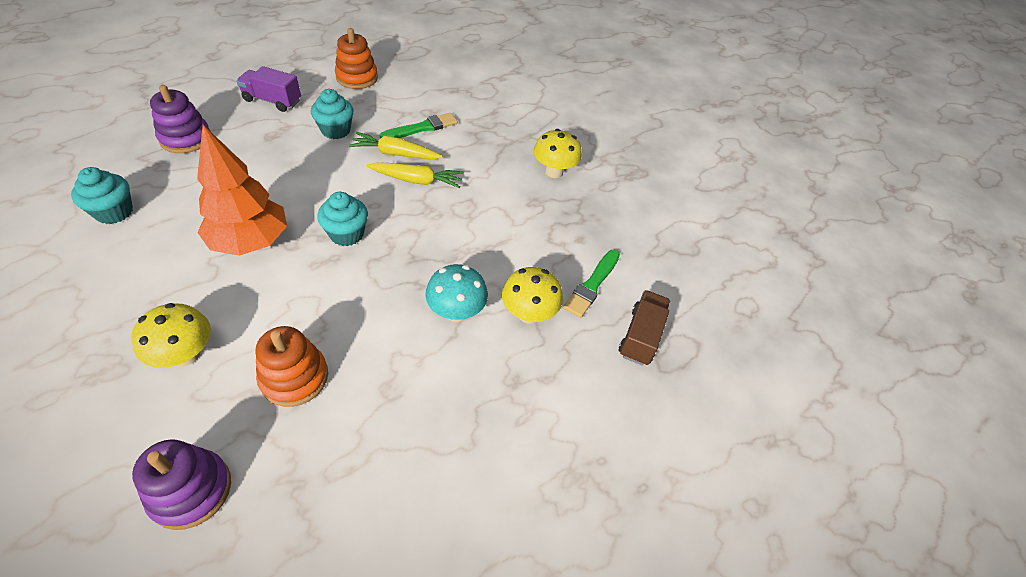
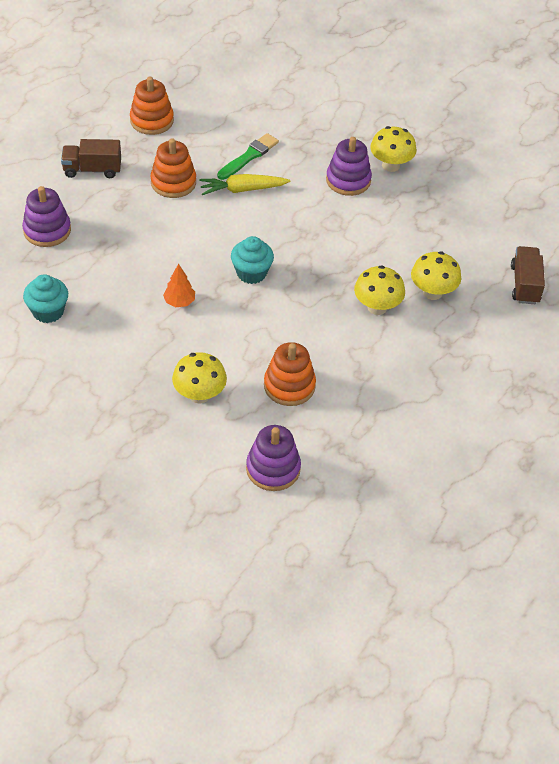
camera: 15 degrees left, 0 degrees up
orange tree [197,125,287,256] -> orange tree [163,264,195,307], size x0.45
purple truck [236,66,301,112] -> brown truck [61,139,121,178]
turquoise cupcake [311,89,354,139] -> orange stacking toy [150,138,196,198]
yellow carrot [366,162,464,188] -> none
turquoise mushroom [425,264,488,322] -> yellow mushroom [354,265,405,315]
green brush [563,250,620,318] -> none
none -> purple stacking toy [326,137,372,196]

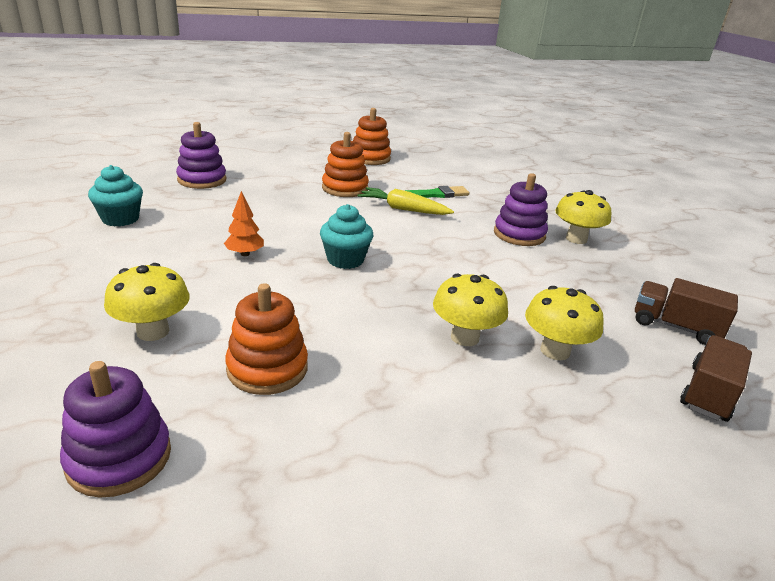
camera: 30 degrees right, 20 degrees down
brown truck [61,139,121,178] -> brown truck moved to [635,278,738,345]

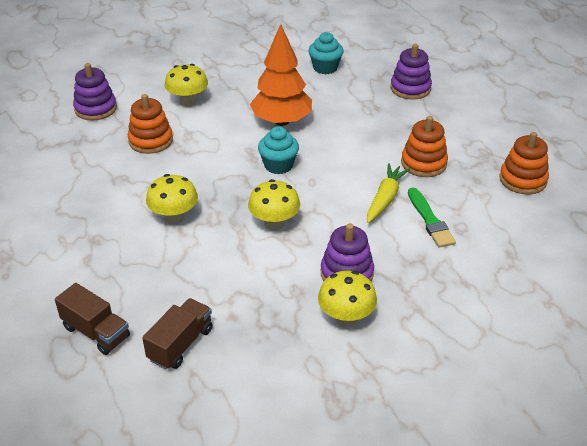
camera: 95 degrees right, 10 degrees up
orange tree [224,191,264,256] -> orange tree [250,24,312,126], size x2.22
yellow mushroom [525,286,604,360] -> yellow mushroom moved to [248,179,300,231]

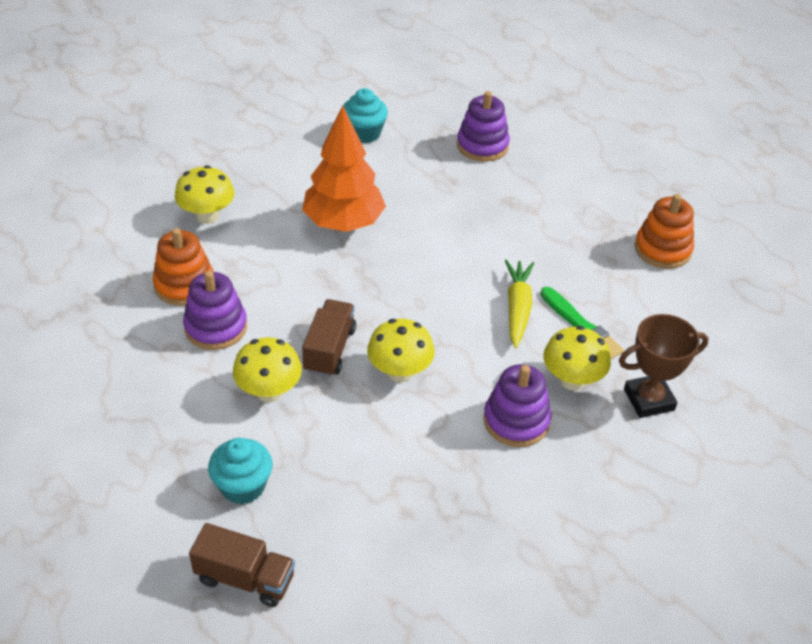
camera: 20 degrees left, 5 degrees up
purple stacking toy [73,63,117,121] -> purple stacking toy moved to [183,270,247,350]
brown truck [142,298,213,370] -> brown truck moved to [302,299,356,377]
turquoise cupcake [258,126,299,174] -> turquoise cupcake moved to [208,438,272,505]
yellow mushroom [318,271,377,327] -> yellow mushroom moved to [543,326,611,390]
orange stacking toy [401,116,448,177] -> none
none -> brown trophy [619,314,708,418]

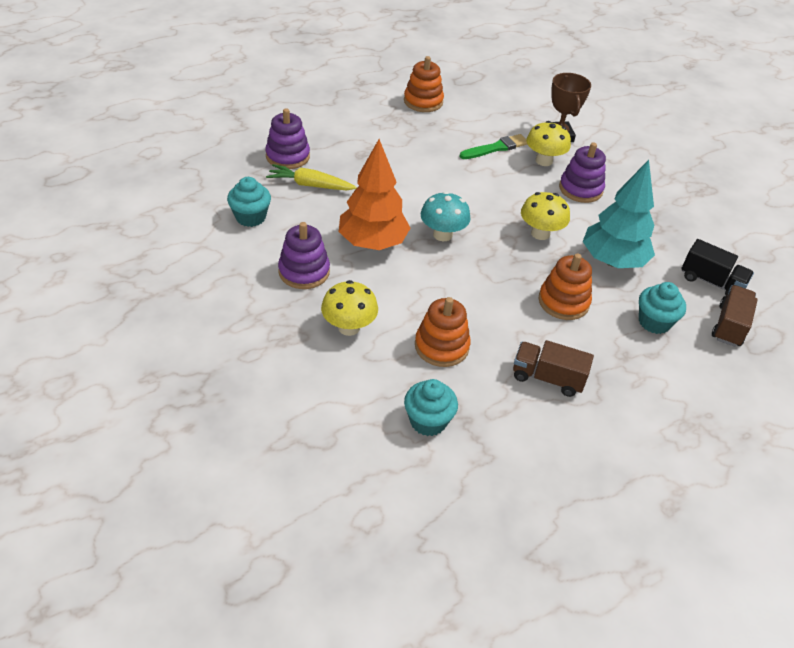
camera: 85 degrees left, 0 degrees up
purple stacking toy [183,270,247,350] -> purple stacking toy moved to [278,222,330,289]
yellow mushroom [233,337,302,402] -> orange stacking toy [539,253,592,320]
brown truck [302,299,356,377] -> brown truck moved to [513,340,594,397]
yellow carrot [505,260,534,348] -> yellow carrot moved to [266,164,357,190]
none -> turquoise cupcake [404,379,458,436]
none -> turquoise mushroom [421,191,471,241]
none -> turquoise tree [583,160,655,268]
none -> black truck [681,239,754,296]

